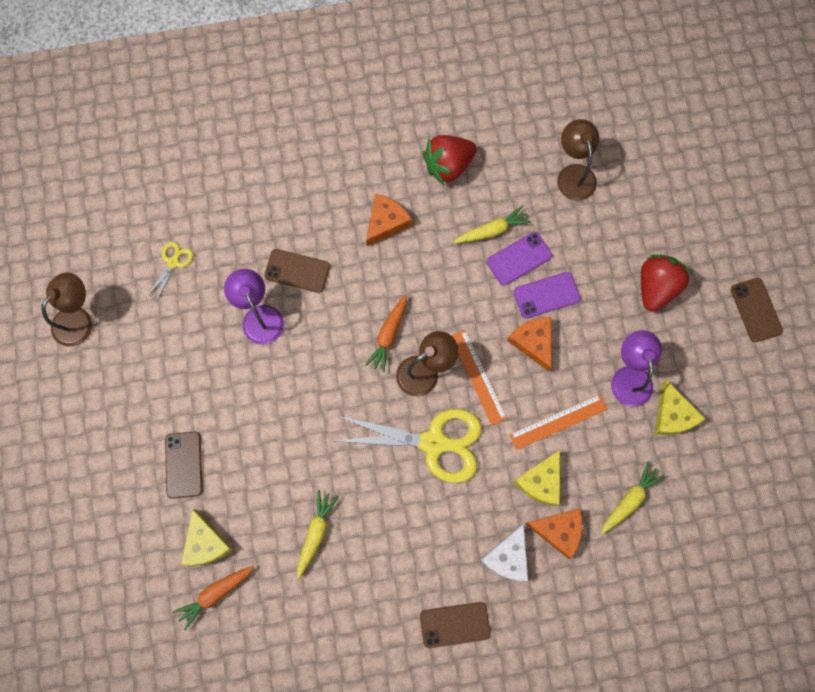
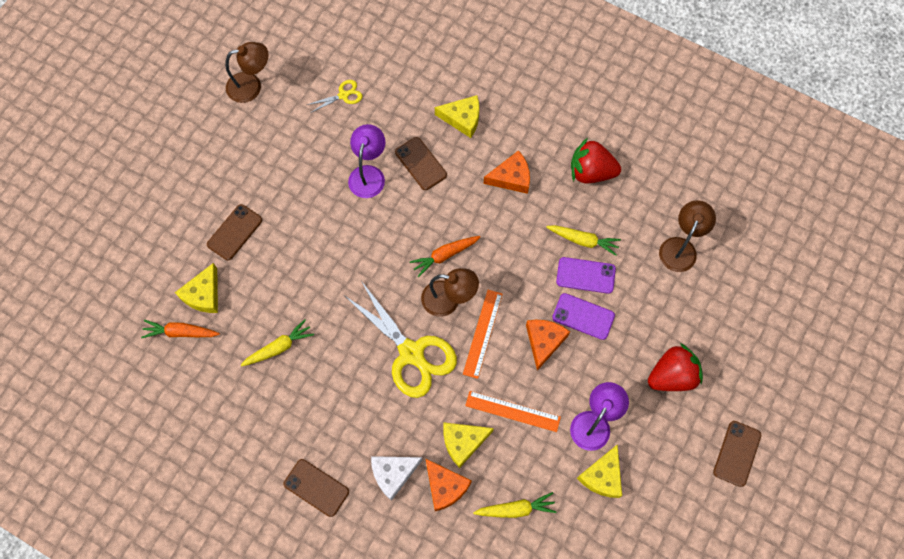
camera: 40 degrees right, 5 degrees down
none -> yellow cheese [435,95,479,138]

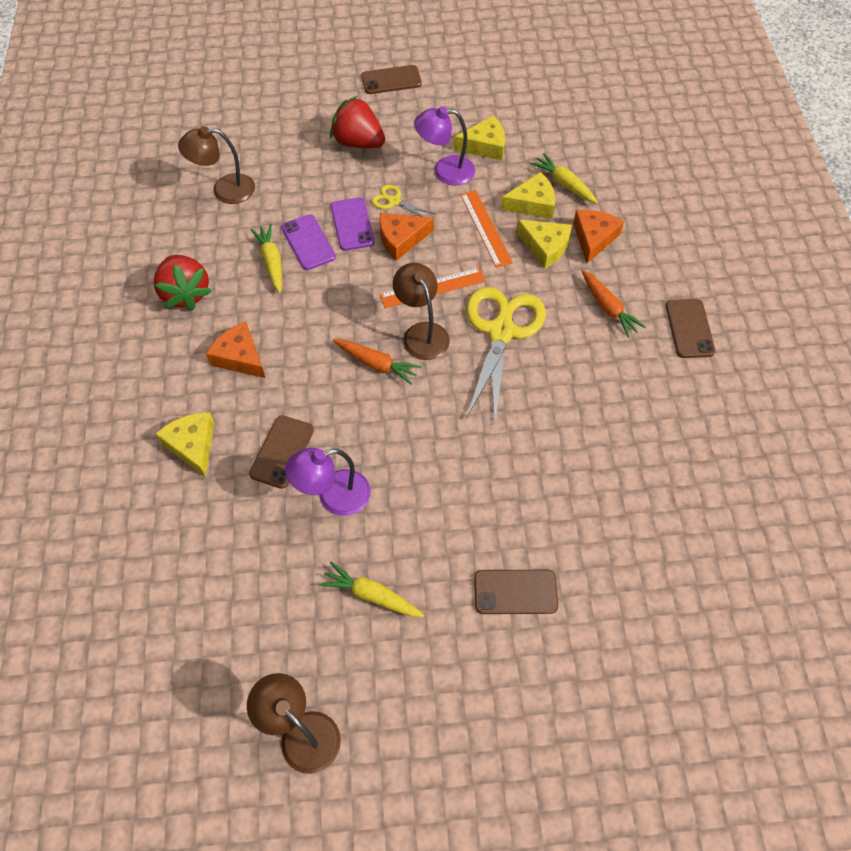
camera: 125 degrees left, 10 degrees down
orange carrot [141,320,220,338] -> orange carrot moved to [581,270,646,337]
yellow cheese [175,263,218,313] -> yellow cheese moved to [501,172,555,219]
yellow carrot [241,319,314,367] -> yellow carrot moved to [319,561,424,617]
yellow scissors [307,80,362,113] -> yellow scissors moved to [372,185,435,217]
white cheese [371,456,423,501] -> none

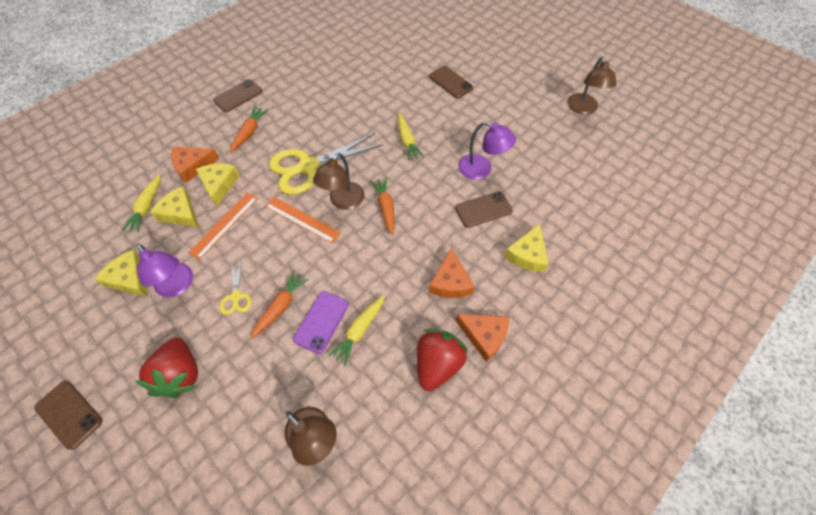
camera: 130 degrees left, 0 degrees up
yellow carrot [319,561,424,617] -> yellow carrot moved to [398,113,424,161]
purple phone [331,197,375,251] -> orange carrot [250,270,309,339]
orange cheese [380,213,434,261] -> orange cheese moved to [455,314,509,362]

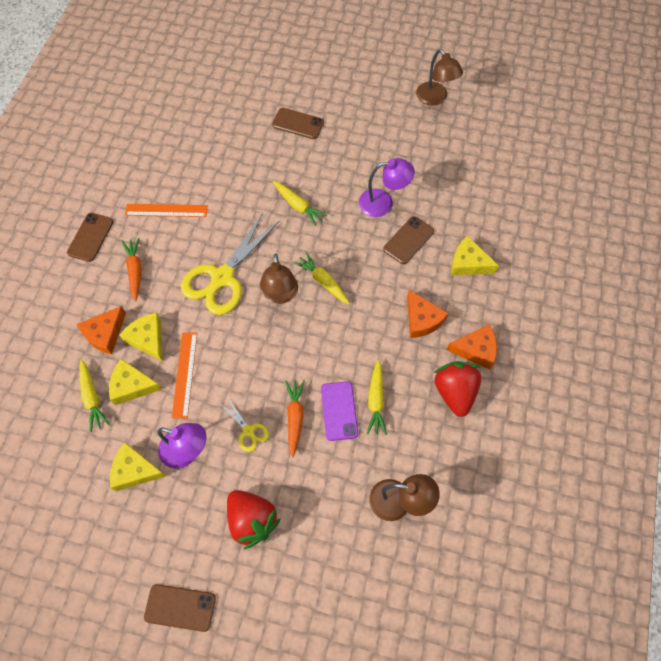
camera: 30 degrees left, 5 degrees up
orange ruler [265,197,341,244] -> orange ruler moved to [125,204,208,217]
orange carrot [370,177,394,236] -> yellow carrot [294,252,350,304]
yellow cheese [504,224,549,272] -> yellow cheese turned 120 degrees clockwise [451,236,499,275]

